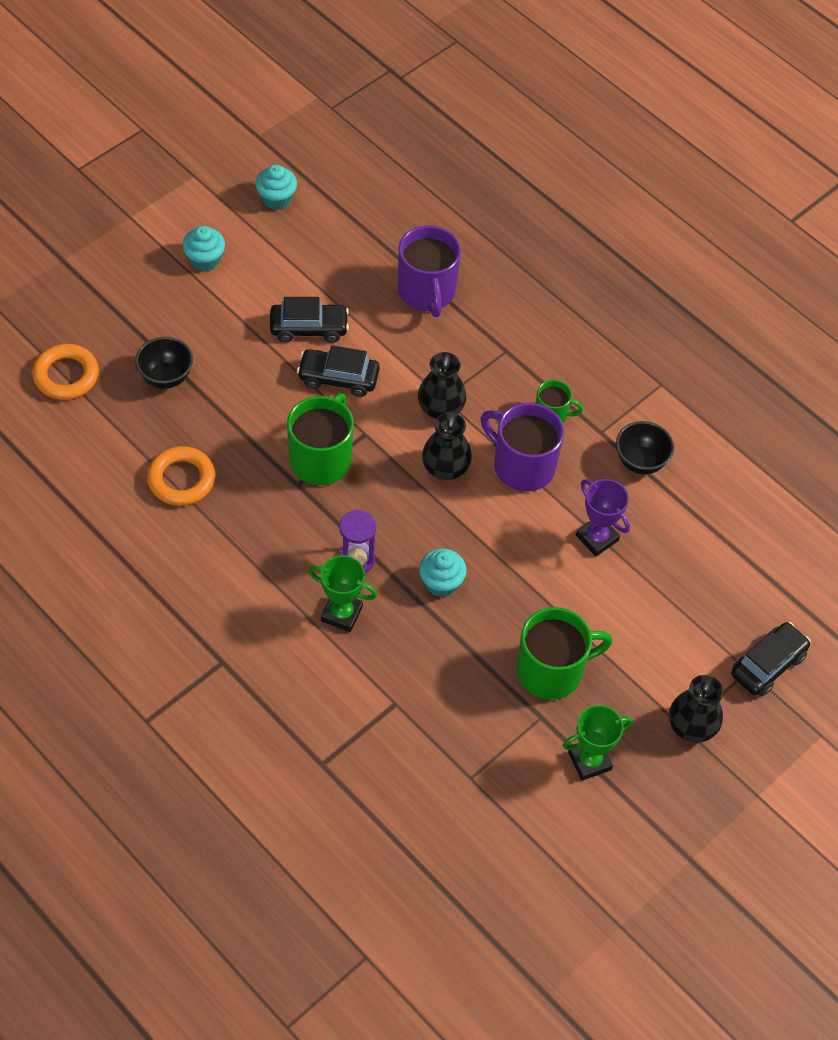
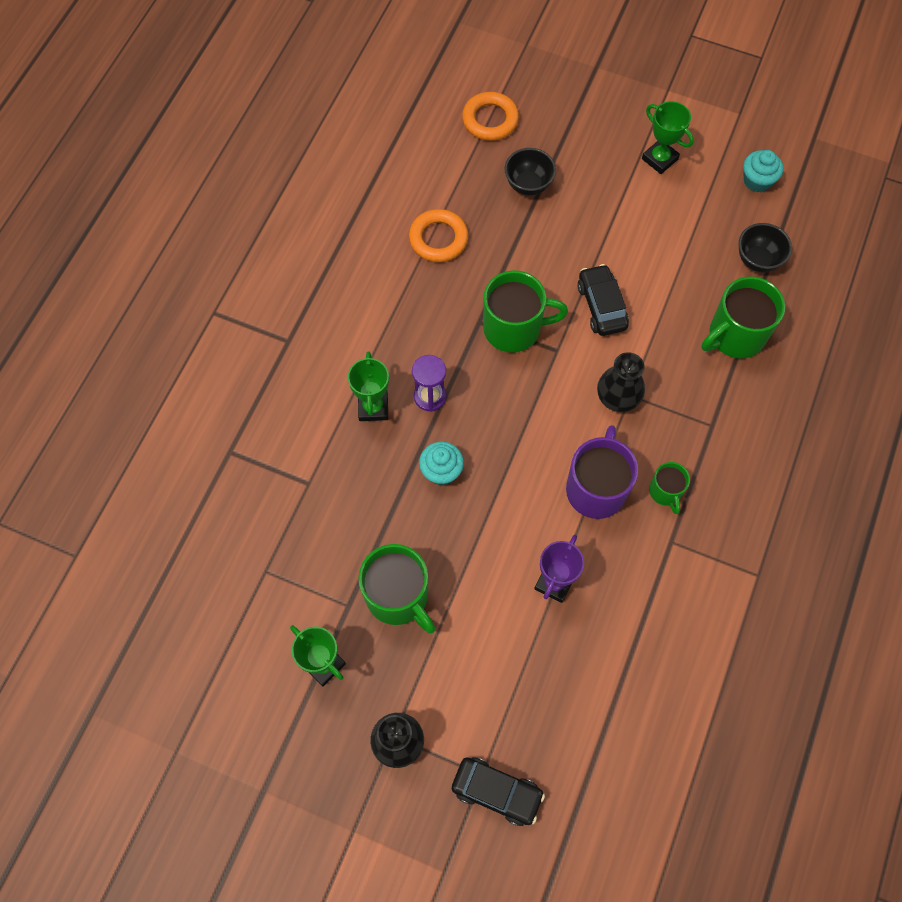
camera: 70 degrees right, 10 degrees up
turquoise cupcake [182,226,225,272] -> green trophy [642,101,694,174]
black car [270,297,349,343] -> none
purple mug [398,225,461,317] -> green mug [702,277,785,358]
black vase [422,412,472,480] -> none
black bowl [616,421,674,474] -> black bowl moved to [739,223,792,273]

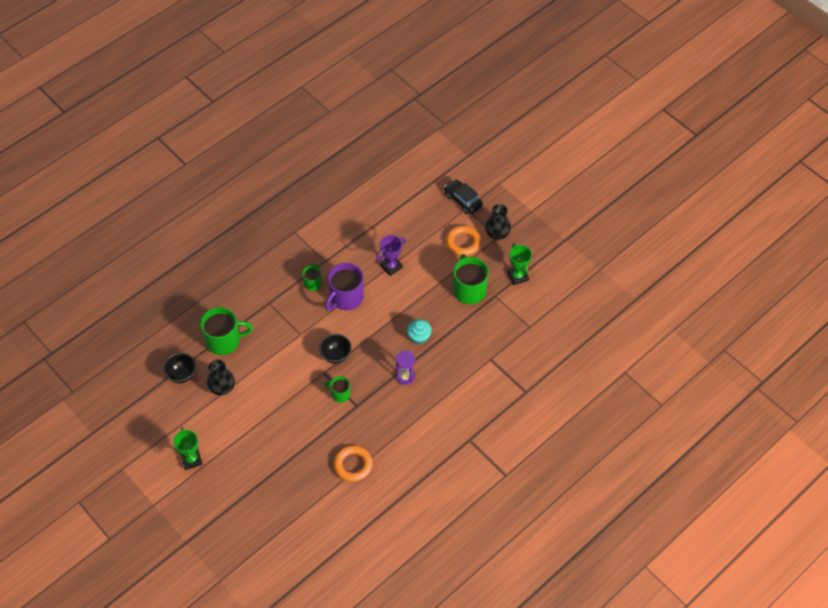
camera: 155 degrees left, 10 degrees down
green trophy [348,351,389,421] -> none
orange ring [462,92,519,141] -> orange ring moved to [446,225,481,256]
green mug [483,270,568,353] -> green mug [324,376,350,403], size x0.54
black bowl [505,148,556,196] -> black bowl moved to [319,334,352,364]
black car [577,264,629,336] -> none
black vase [597,352,645,412] -> black vase moved to [207,360,235,395]
turquoise cupcake [743,150,783,192] -> none

